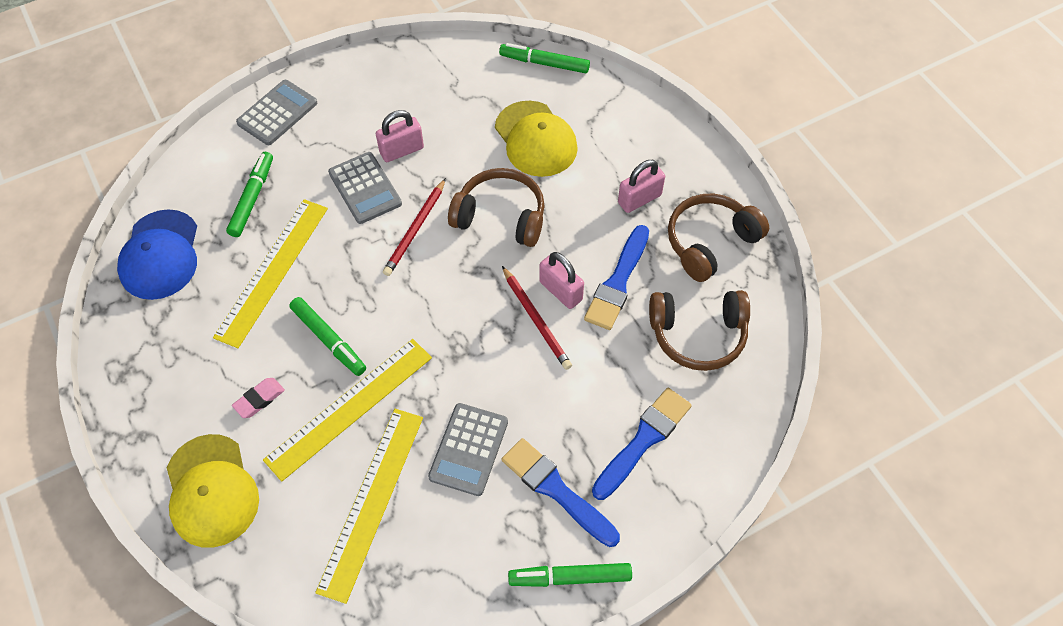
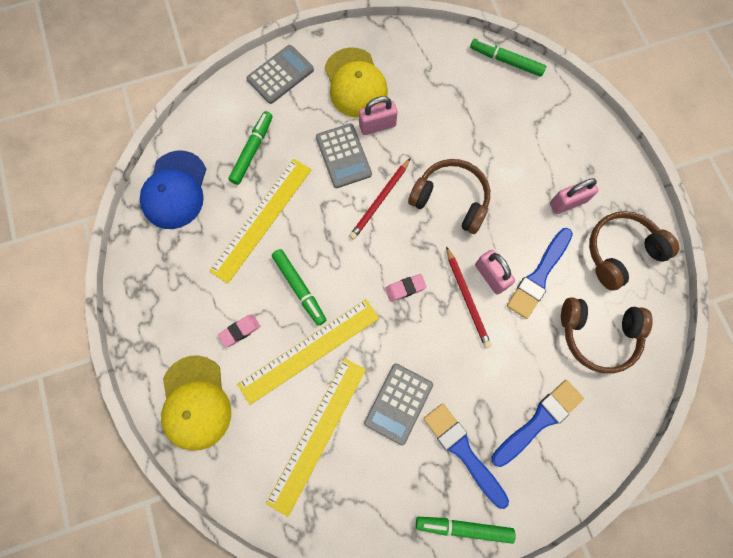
camera: 10 degrees right, 15 degrees up
yellow cap [495,101,578,177] -> yellow cap moved to [325,47,388,118]
none -> pink eraser [385,274,427,302]

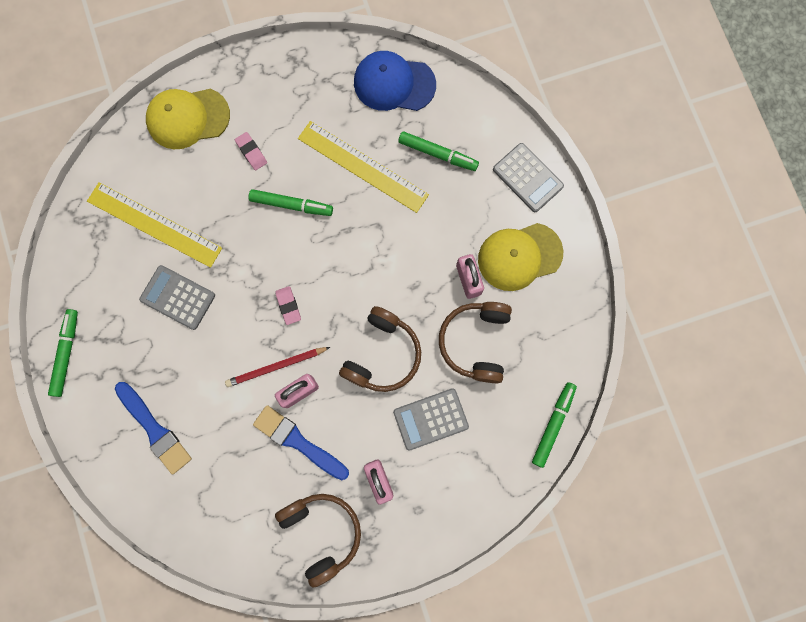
camera: 90 degrees right, 5 degrees up
yellow ruler [237,299,379,405] -> none
green marker [272,249,326,326] -> green marker turned 135 degrees counterclockwise [248,189,333,216]
grey calculator [316,123,372,188] -> grey calculator moved to [393,388,469,451]
red pencil [349,158,411,240] -> none
blue brush [423,403,509,509] -> none
brown headphones [561,297,653,373] -> brown headphones moved to [439,302,512,383]

